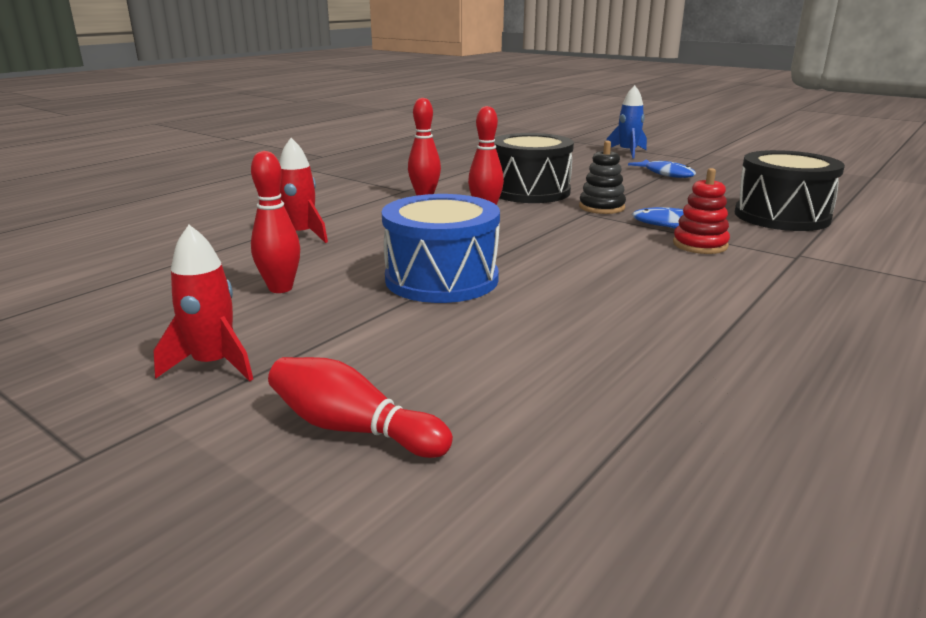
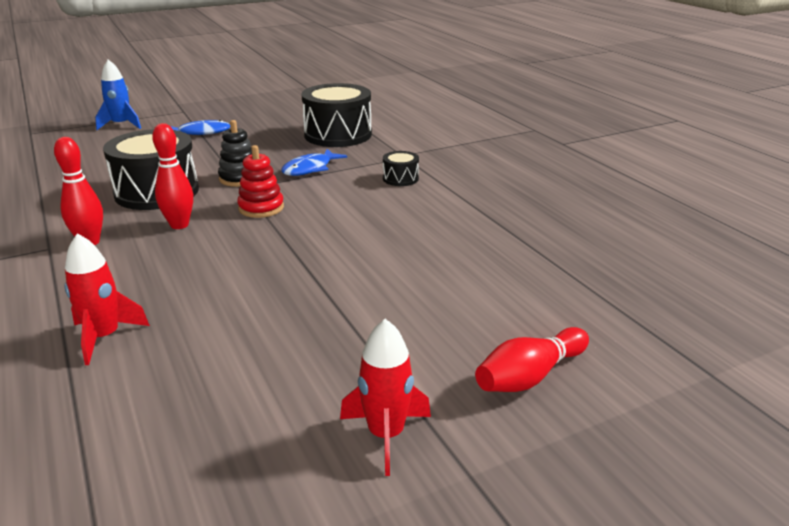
camera: 65 degrees left, 5 degrees up
red bowling pin [251,151,300,293] -> none
blue drum [382,194,500,303] -> none
red stacking toy [673,168,730,254] -> red stacking toy moved to [237,145,284,218]
none -> black drum [383,151,419,186]

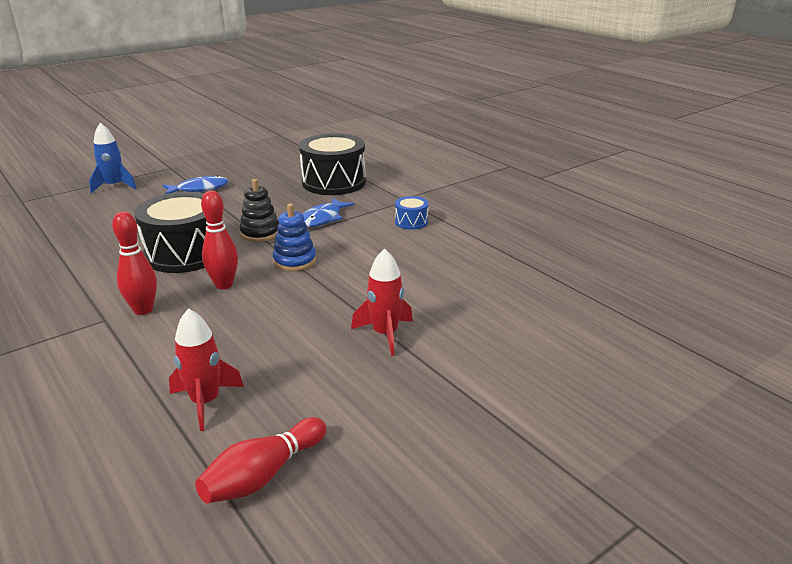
camera: 10 degrees left, 0 degrees up
red stacking toy [237,145,284,218] -> blue stacking toy [273,204,316,271]
red rocket [340,319,431,476] -> red rocket moved to [351,248,413,356]
black drum [383,151,419,186] -> blue drum [395,196,429,230]
red bowling pin [475,327,589,392] -> red bowling pin moved to [195,417,326,504]

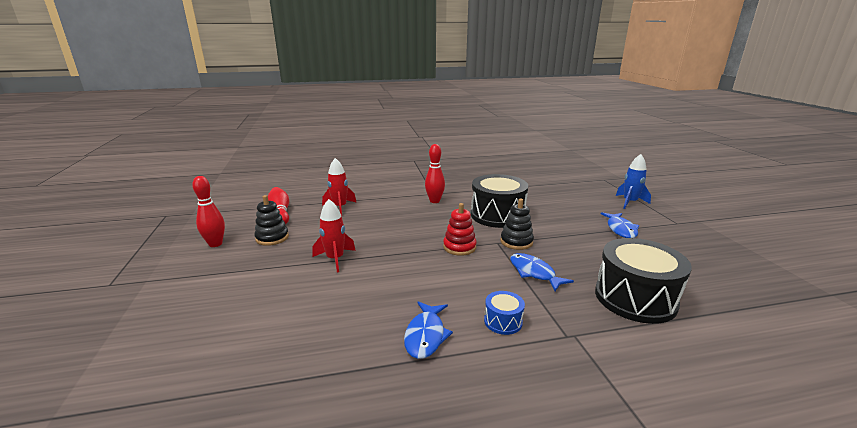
camera: 115 degrees right, 5 degrees down
red bowling pin [201,191,238,289] -> red bowling pin moved to [192,176,225,247]
blue stacking toy [273,204,316,271] -> red stacking toy [443,203,477,256]
none -> black stacking toy [254,195,289,246]
none -> blue fish [404,301,453,359]

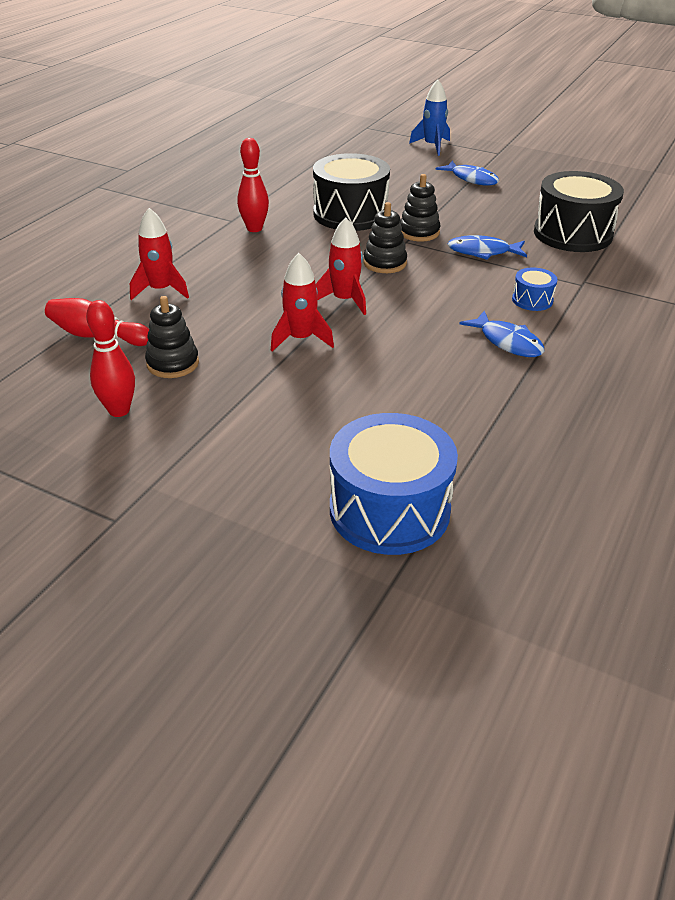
camera: 50 degrees left, 15 degrees up
red stacking toy [443,203,477,256] -> black stacking toy [363,202,407,273]
none -> red rocket [316,217,366,315]
none -> blue drum [330,413,458,555]

